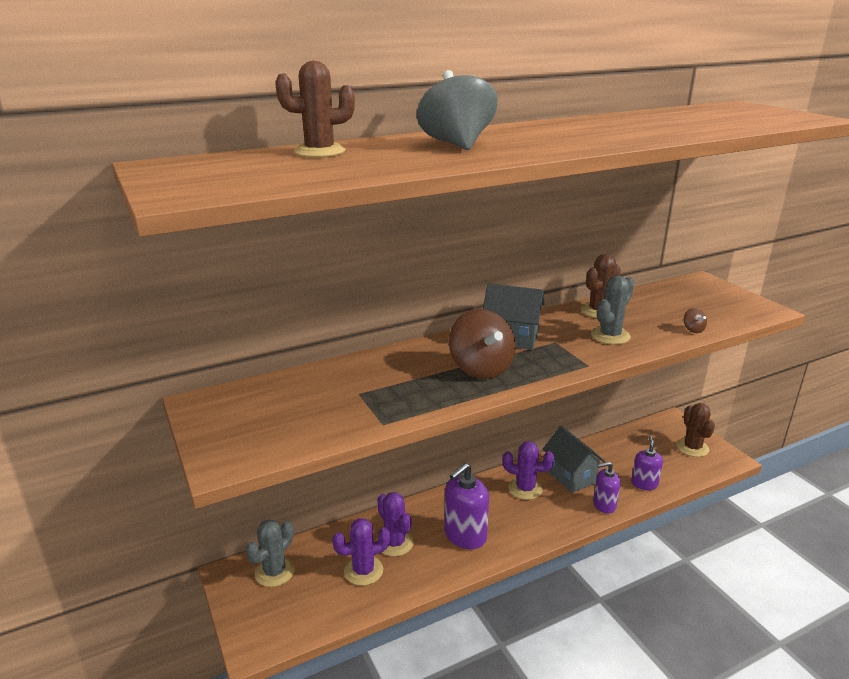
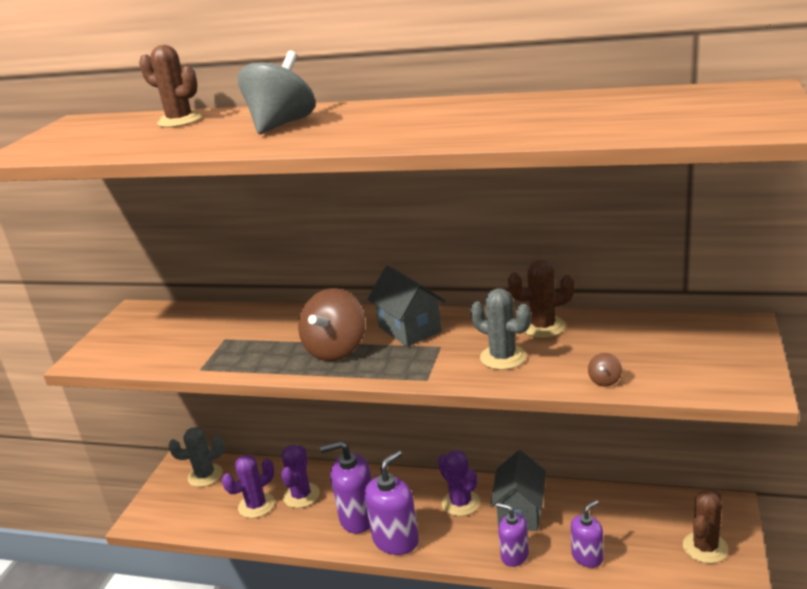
camera: 45 degrees right, 0 degrees up
purple cactus [332,518,390,586] -> purple cactus turned 60 degrees counterclockwise [222,455,275,518]
grey cactus [591,275,634,345] -> grey cactus turned 45 degrees clockwise [470,288,531,370]
none -> purple soap dispenser [365,450,419,555]

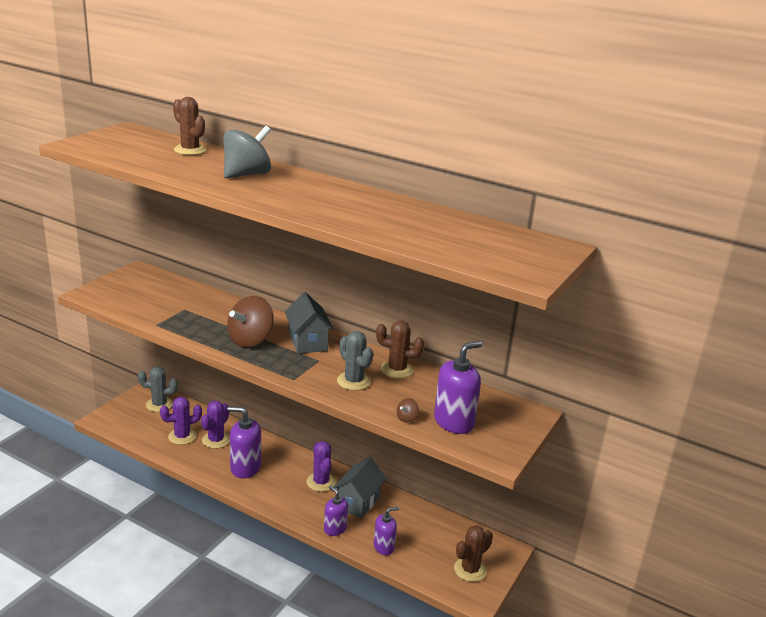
camera: 10 degrees right, 0 degrees up
purple soap dispenser [365,450,419,555] -> purple soap dispenser moved to [434,341,482,434]

